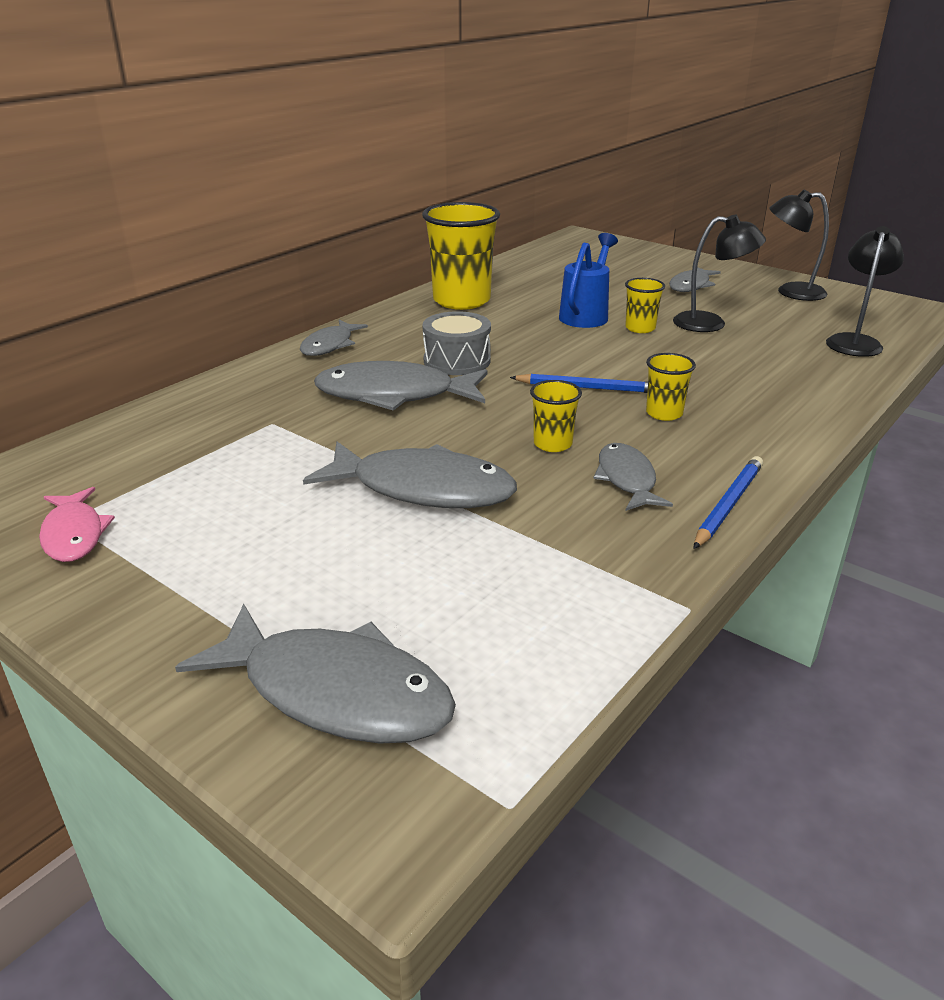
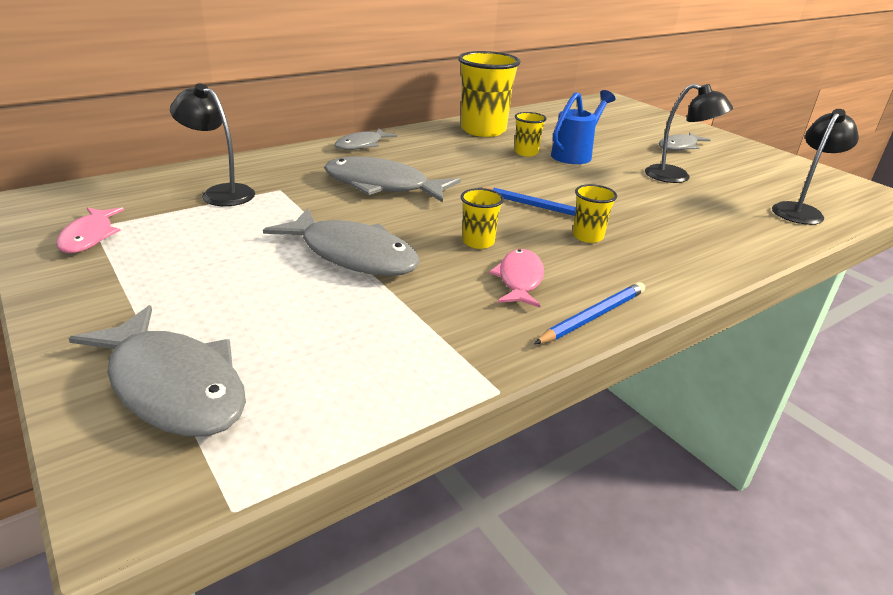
camera: 15 degrees right, 0 degrees up
grey drum [422,311,491,375] -> none
grey fish [593,443,673,511] -> pink fish [489,249,544,307]
yellow cup [625,278,665,333] -> yellow cup moved to [514,112,547,157]
black lamp [769,189,829,301] -> black lamp moved to [170,83,255,206]

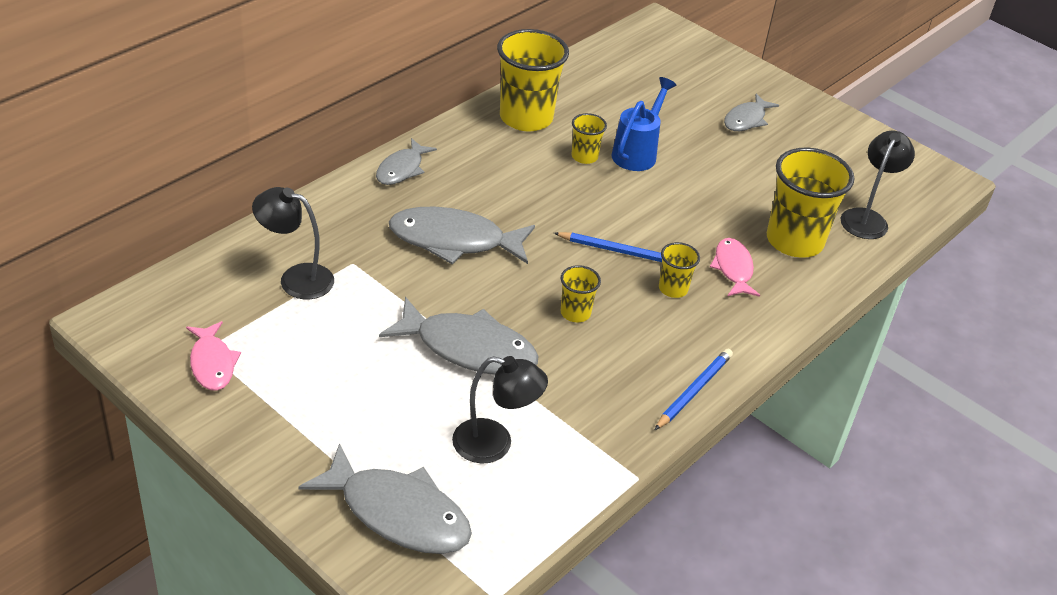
camera: 15 degrees left, 10 degrees up
pink fish [489,249,544,307] -> pink fish moved to [710,238,760,297]
black lamp [645,84,733,183] -> black lamp moved to [452,356,548,463]
none -> yellow cup [767,148,854,258]

